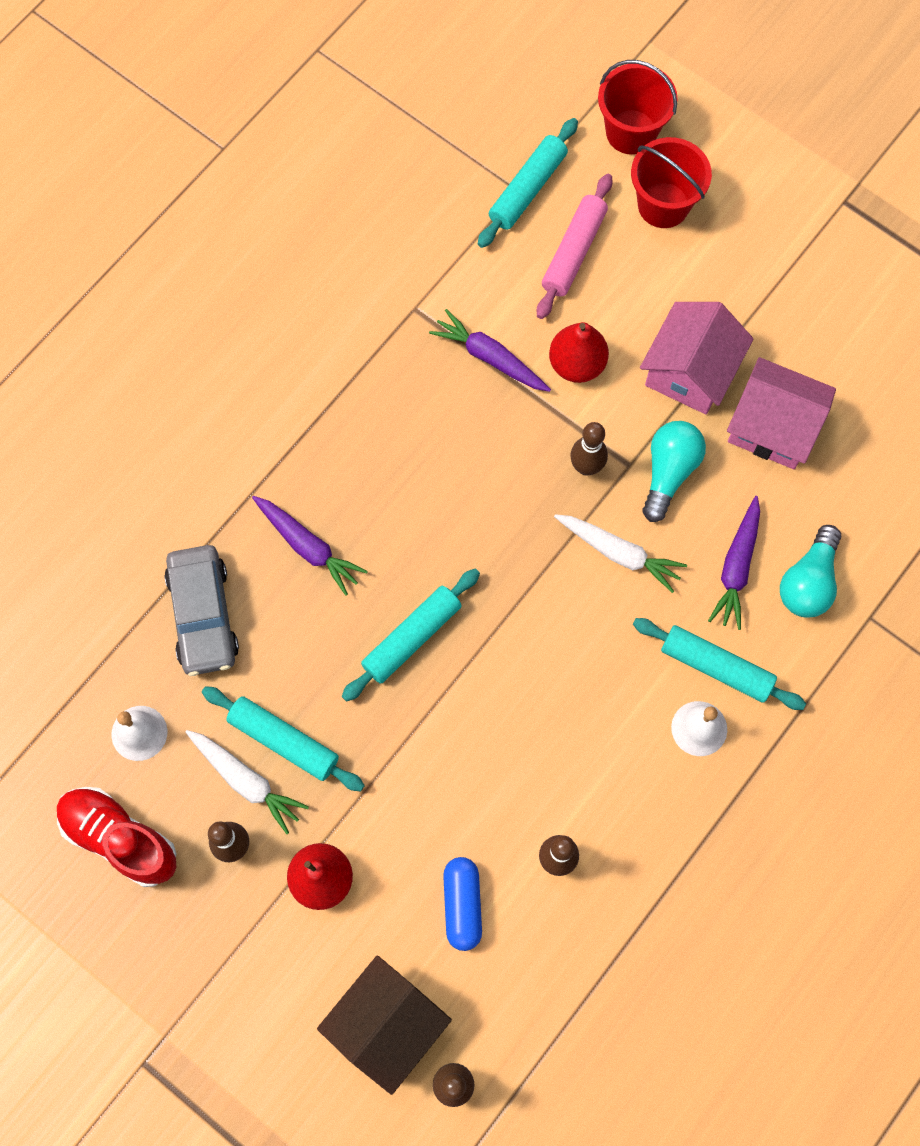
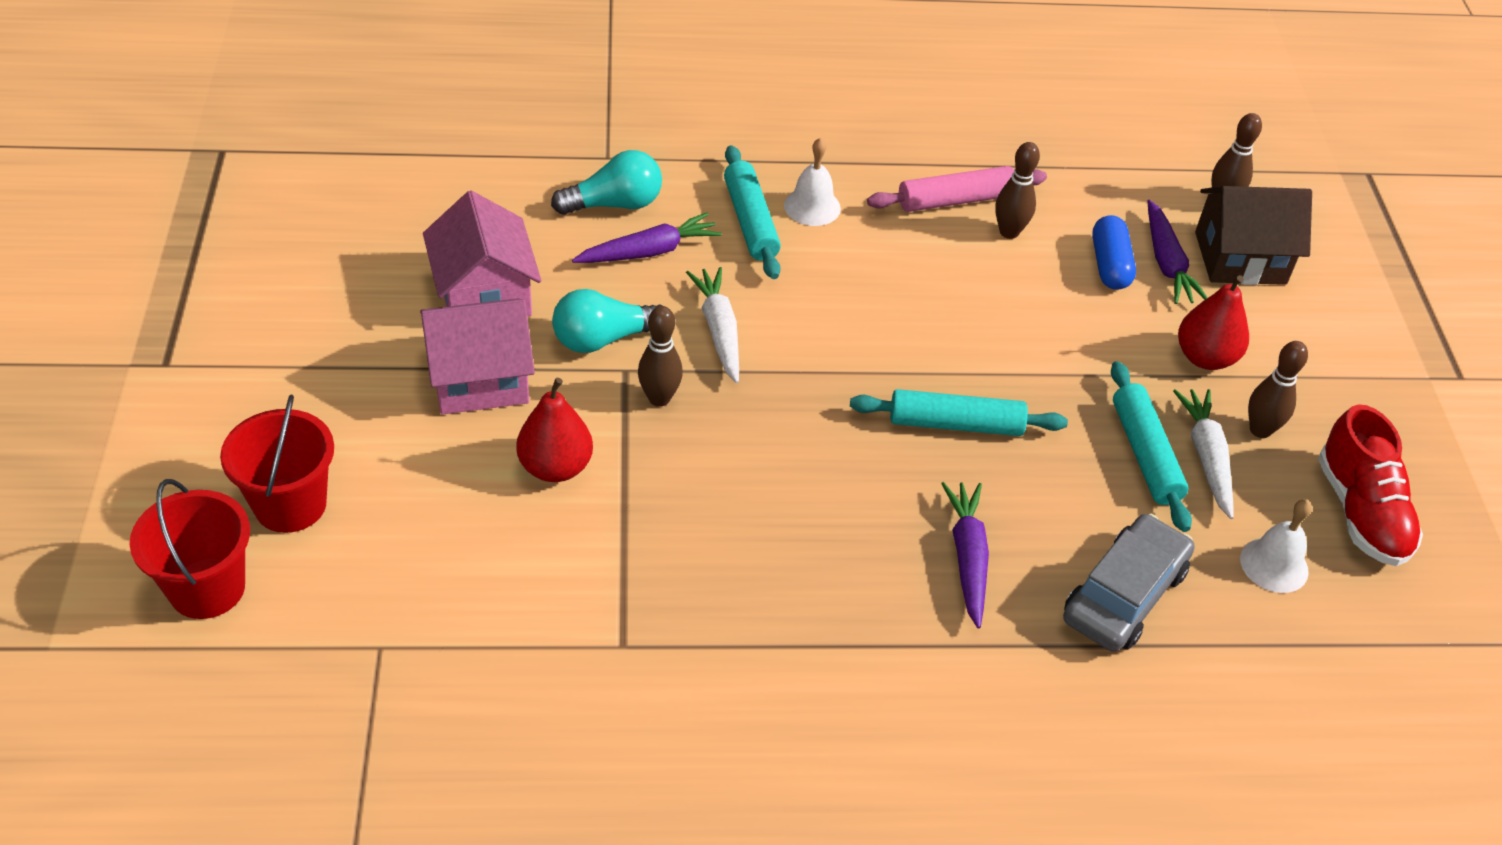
camera: 135 degrees left, 25 degrees down
purple carrot [429,309,551,392] -> purple carrot moved to [1147,200,1207,304]
blue capsule [443,857,482,951] -> blue capsule turned 45 degrees counterclockwise [1092,215,1136,290]
turquoise rolling pin [478,118,578,248] -> none
pink rolling pin [537,174,613,319] -> pink rolling pin moved to [867,166,1047,212]

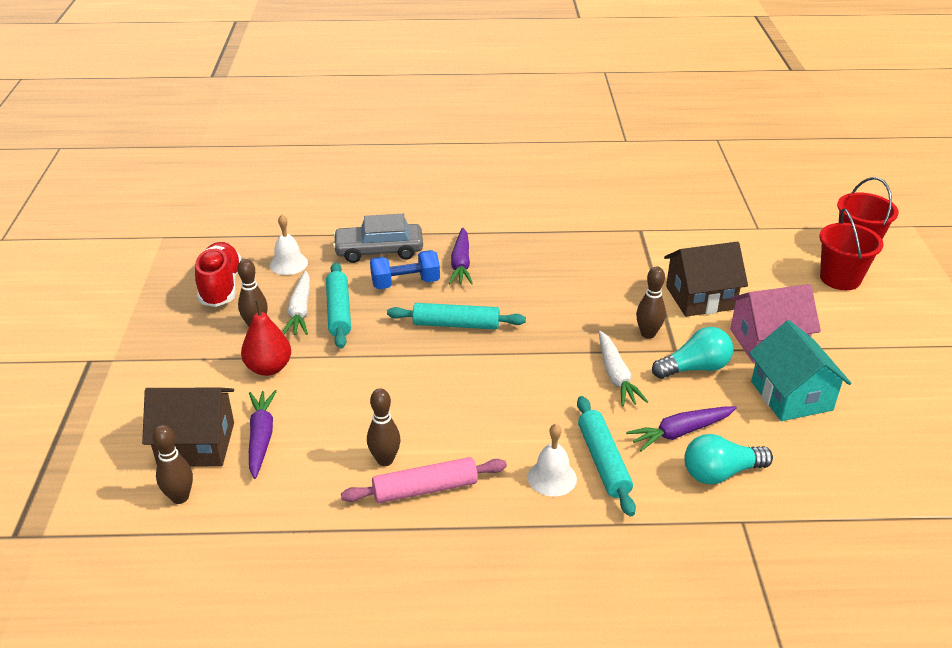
camera: 175 degrees left, 10 degrees down
pink house [423,191,541,317] -> turquoise house [749,320,851,421]
red pear [516,378,593,482] -> brown house [664,242,748,317]
grey car [1063,514,1194,652] -> grey car turned 45 degrees clockwise [333,214,423,263]
blue capsule [1092,215,1136,290] -> none
none -> blue dumbbell [370,250,440,289]

